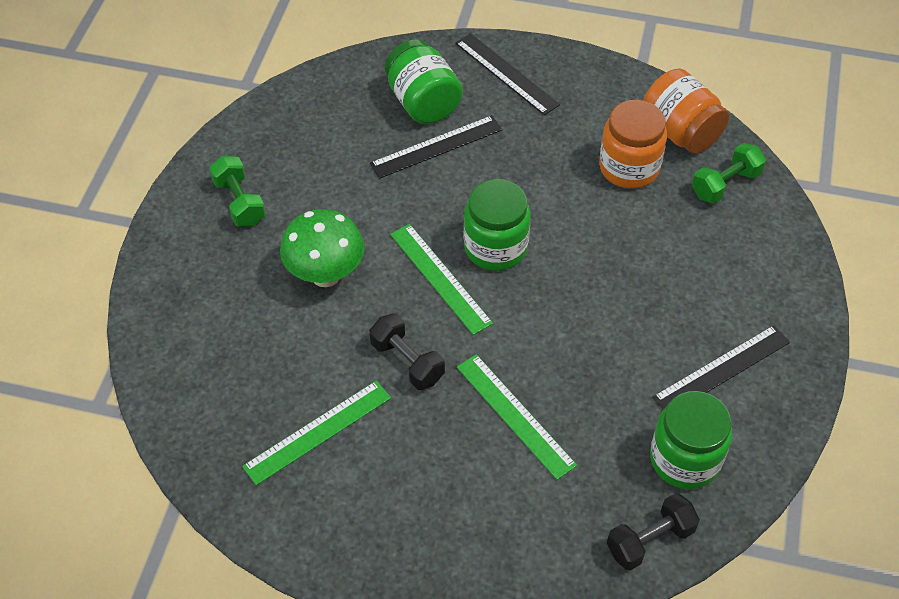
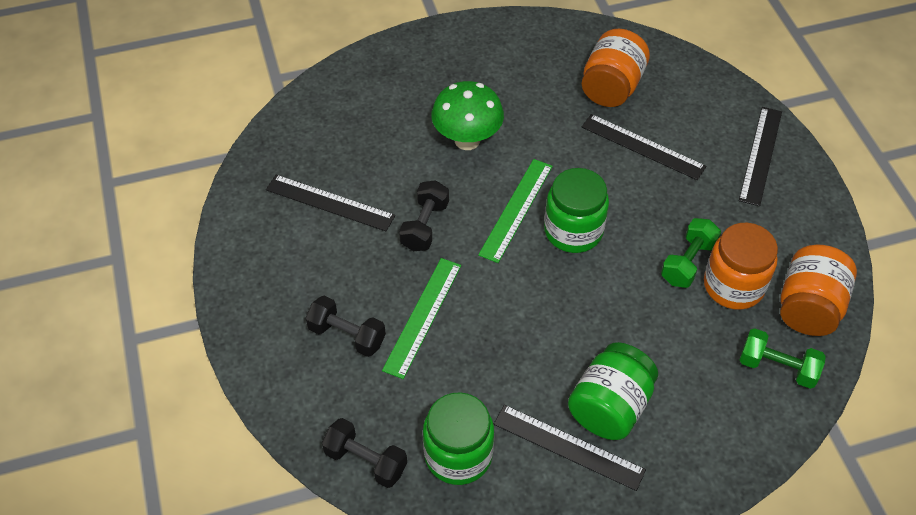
camera: 60 degrees right, 0 degrees up
green dumbbell [209,156,266,227] -> green dumbbell moved to [661,218,721,288]
green ruler [242,381,391,485] -> black ruler [266,175,395,231]
green jar [385,39,463,124] -> green jar moved to [568,342,658,440]
none -> black dumbbell [305,296,386,357]
none -> orange jar [582,29,650,107]

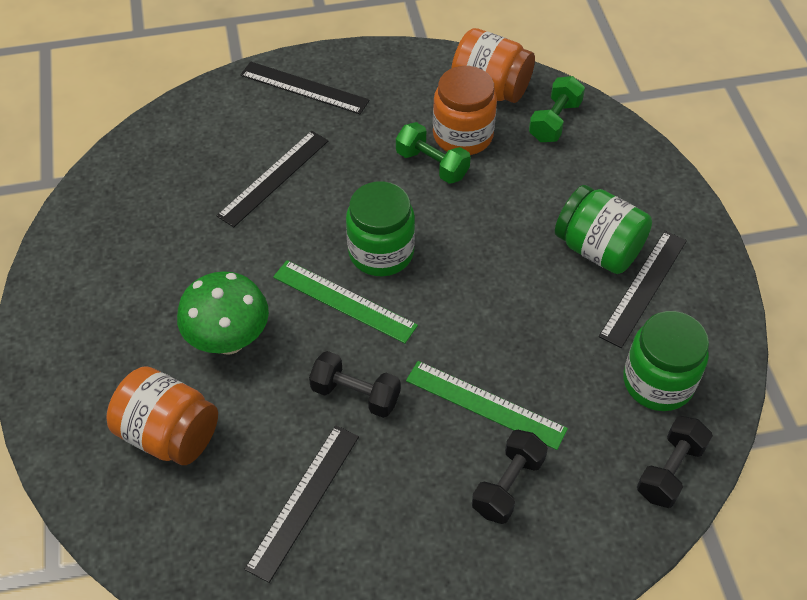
camera: 85 degrees left, 0 degrees up
orange jar [582,29,650,107] -> orange jar moved to [106,366,218,465]

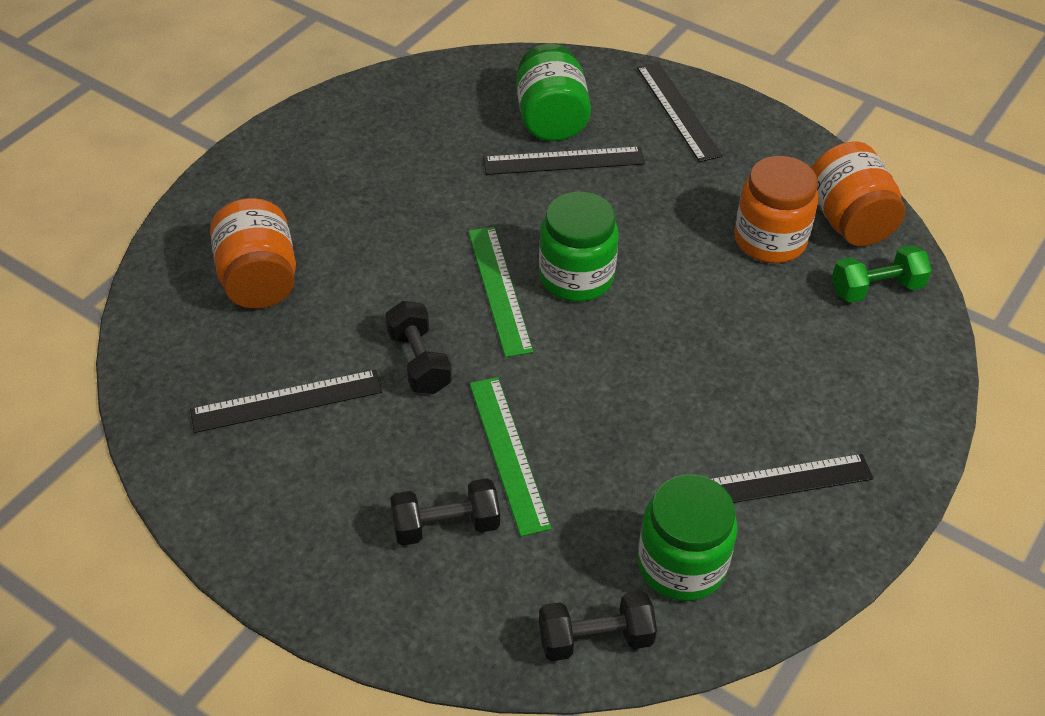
camera: 45 degrees right, 5 degrees down
green mushroom [177,271,269,355] -> none
green dumbbell [396,122,471,184] -> none
green jar [555,185,652,274] -> green jar moved to [516,43,591,141]

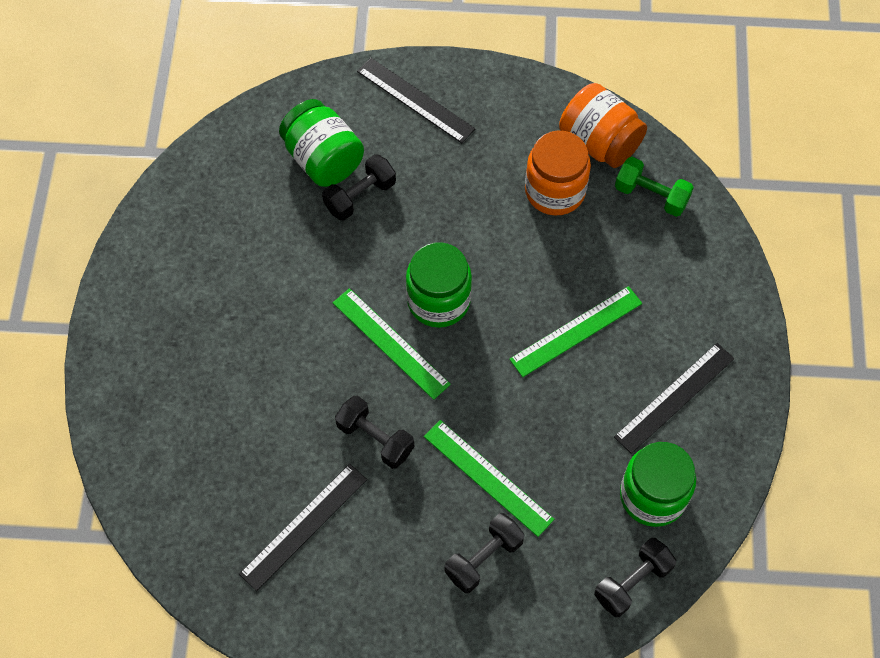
camera: 30 degrees left, 15 degrees up
orange jar [210,198,296,309] -> none
black ruler [483,147,645,175] -> black dumbbell [322,154,396,221]
green dumbbell [832,245,932,303] -> green dumbbell turned 75 degrees clockwise [615,157,694,217]
none -> green ruler [509,286,642,377]

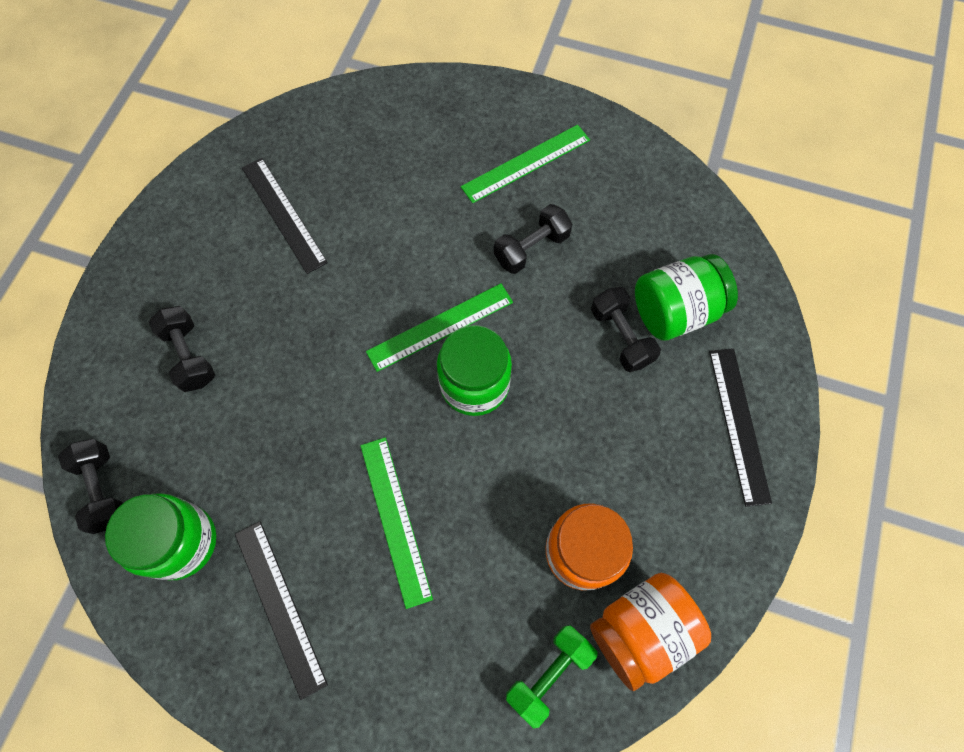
camera: 105 degrees right, 5 degrees up
black dumbbell [335,395,414,469] -> black dumbbell moved to [494,204,572,274]
black ruler [357,58,475,143] -> black ruler turned 60 degrees counterclockwise [709,348,772,507]
green ruler [424,420,554,537] -> green ruler moved to [461,125,590,203]

